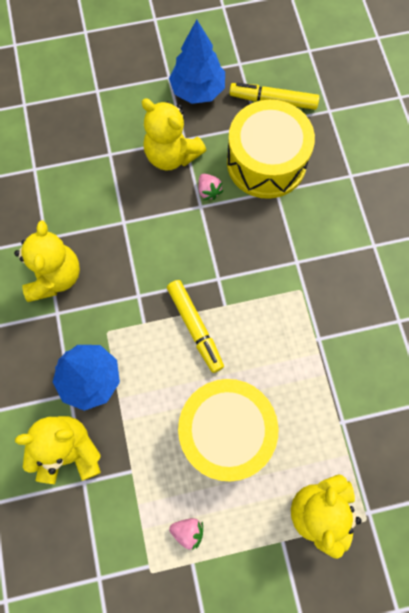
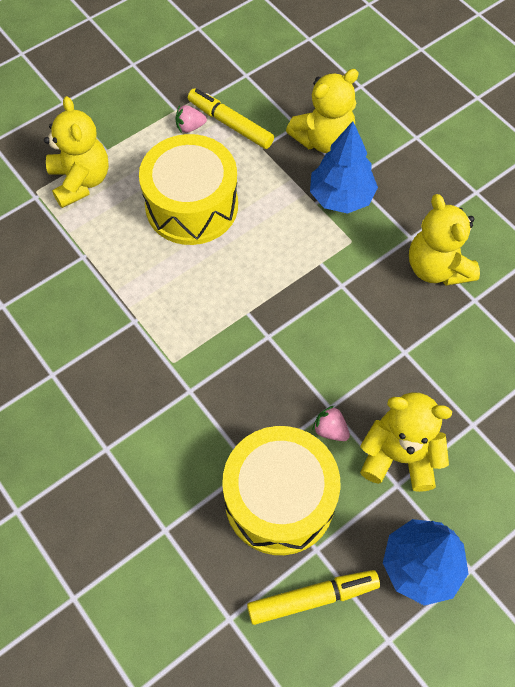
camera: 155 degrees right, 10 degrees down
yellow marker [167,280,224,373] -> yellow marker moved to [188,88,274,149]

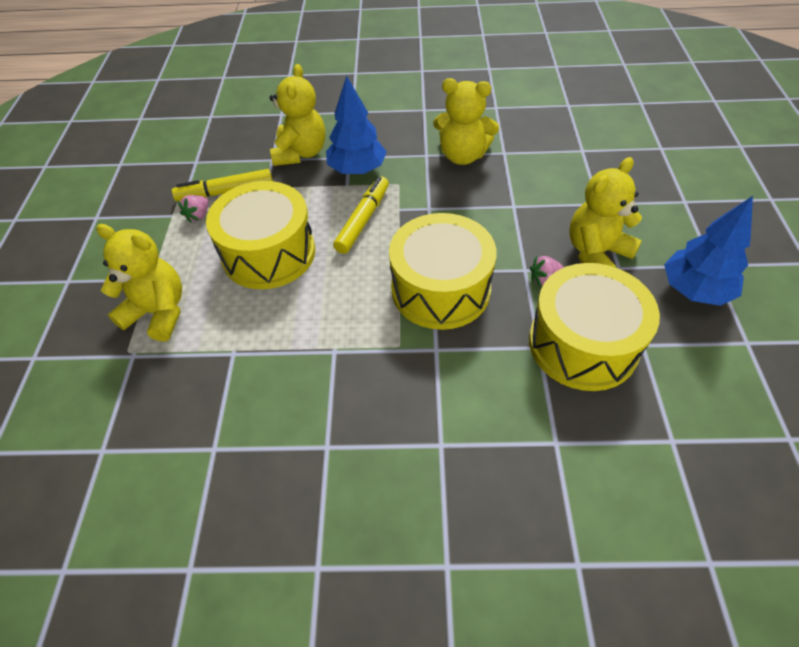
camera: 50 degrees left, 10 degrees down
yellow marker [247,570,380,625] -> yellow marker moved to [333,176,389,254]
none -> yellow drum [389,213,497,330]

